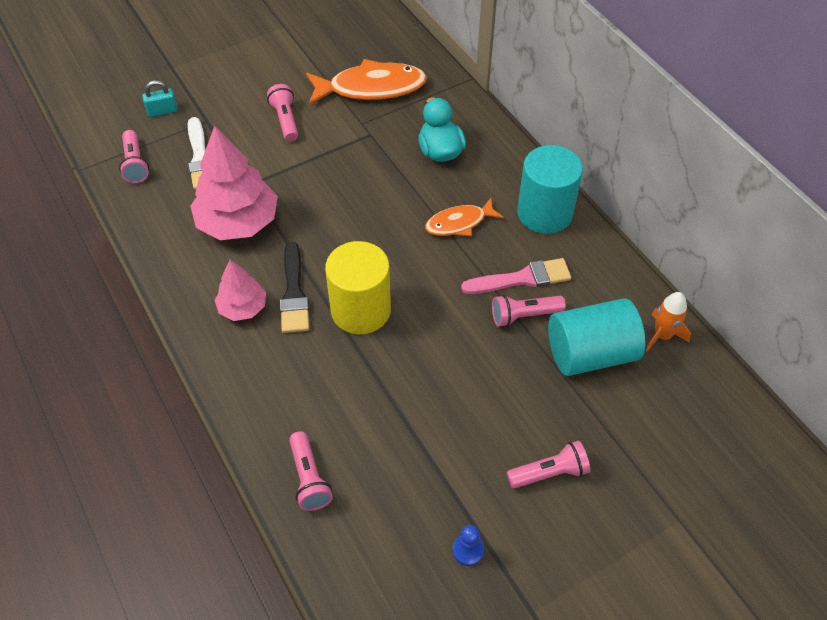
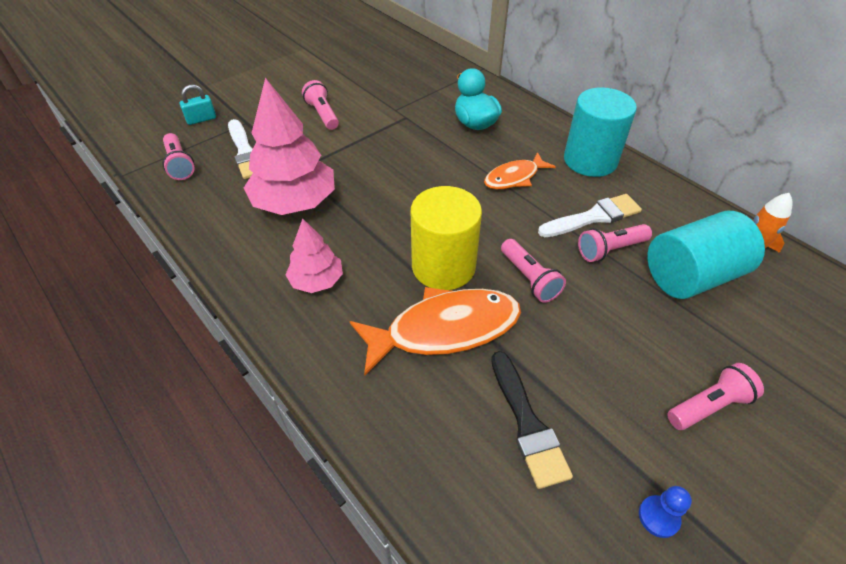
camera: 10 degrees left, 5 degrees down
black brush [280,242,309,333] -> black brush moved to [491,351,573,489]
pink flashlight [289,431,333,511] -> pink flashlight moved to [501,239,566,303]
orange fish [306,59,427,105] -> orange fish moved to [350,287,521,376]
pink brush [461,258,571,294] -> white brush [538,194,642,237]

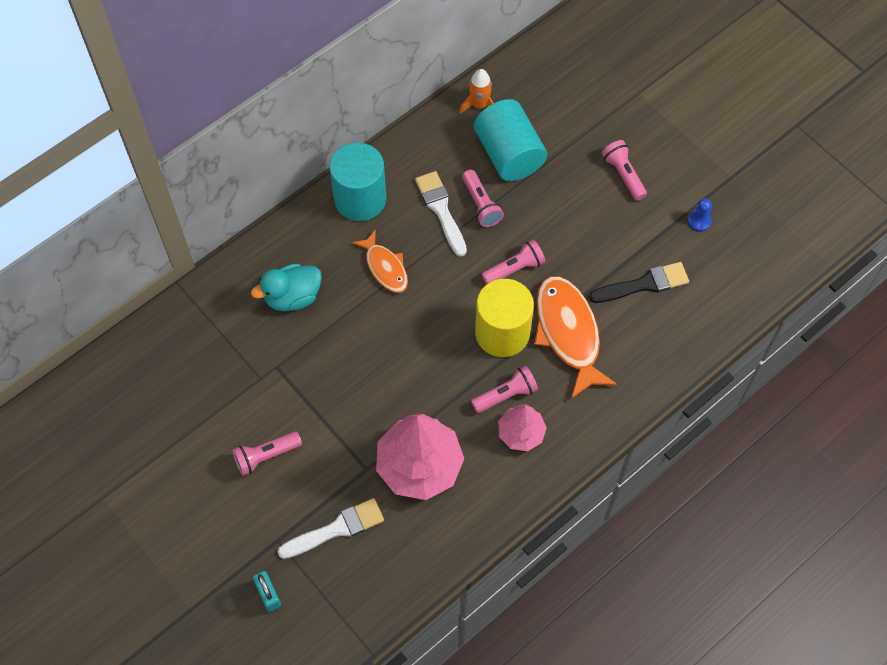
camera: 90 degrees left, 15 degrees up
pink flashlight [162,133,194,180] -> pink flashlight moved to [471,366,538,413]

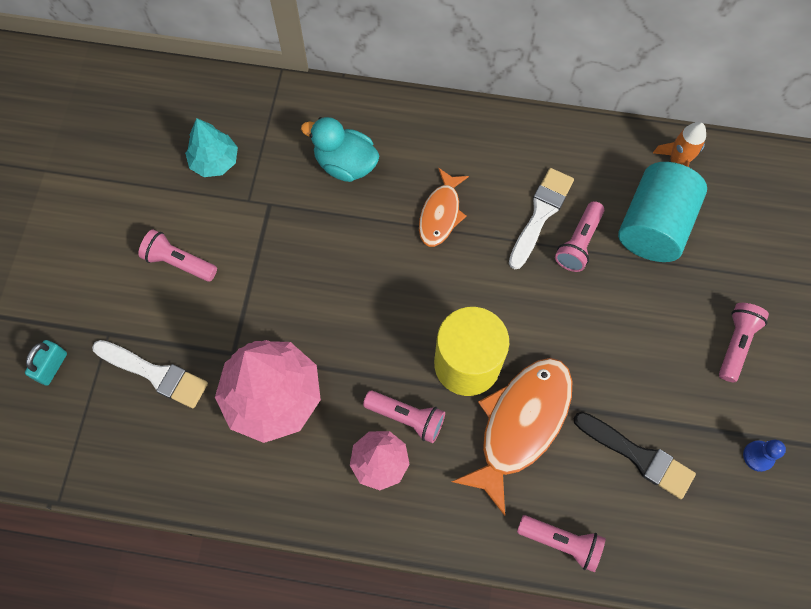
camera: 50 degrees right, 5 degrees up
turquoise cylinder [330,143,386,221] -> none
pink flashlight [481,239,545,285] -> pink flashlight moved to [517,515,606,572]
none -> turquoise tree [185,118,238,177]

